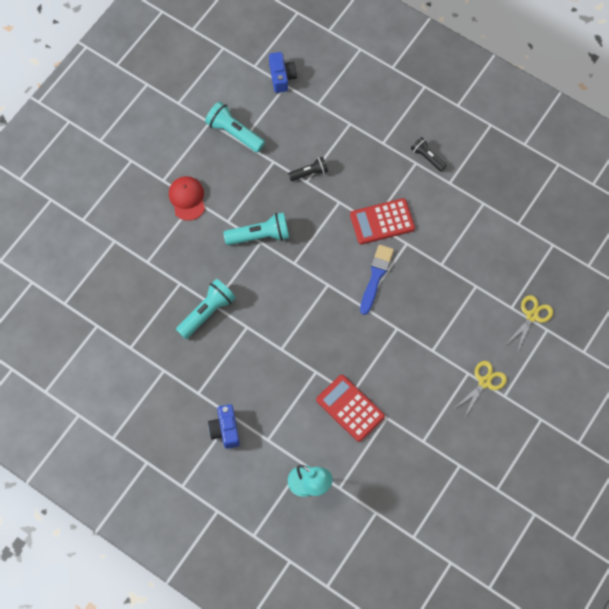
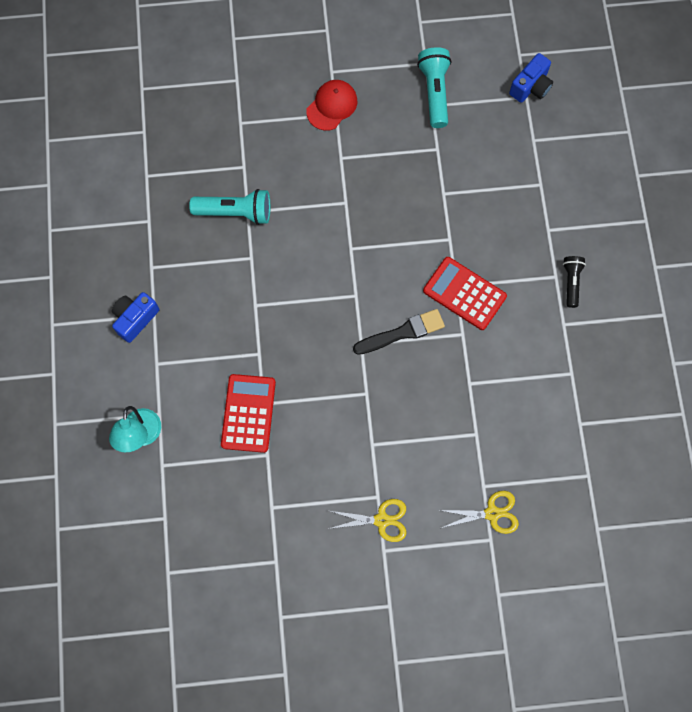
camera: 50 degrees right, 5 degrees up
turquoise flashlight [223,212,289,245] -> none
black flashlight [288,156,328,181] -> none
blue brush [360,244,394,315] -> black brush [353,309,445,355]

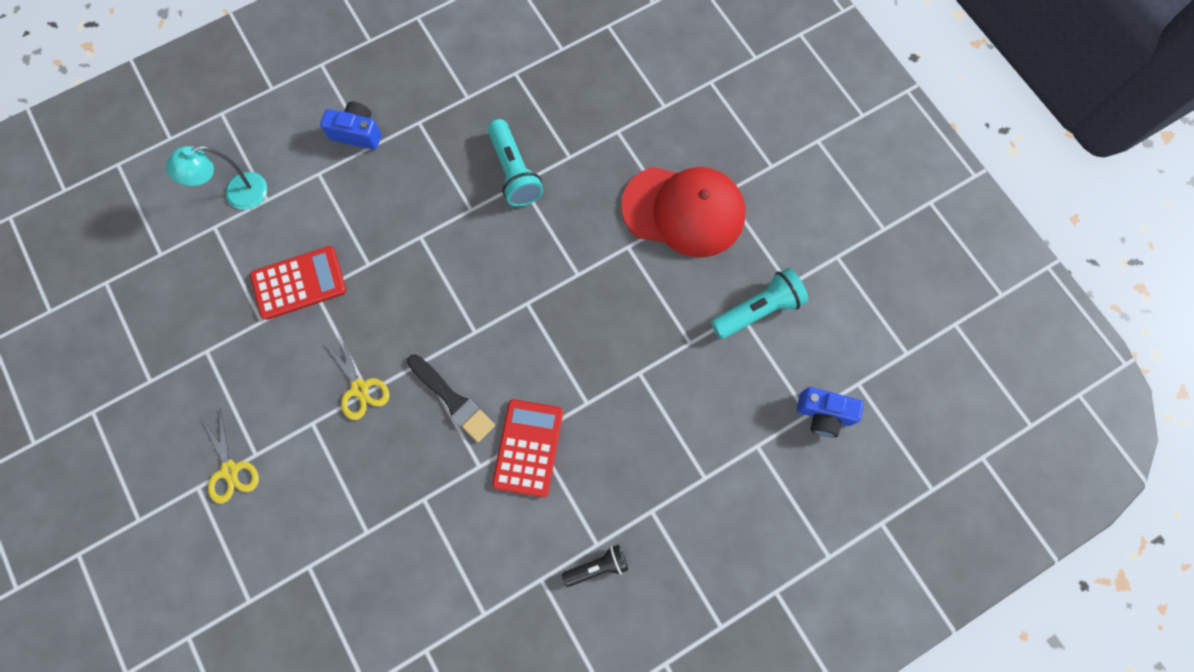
camera: 65 degrees right, 0 degrees up
red cap [306,80,357,131] -> red cap [621,167,746,257], size x1.83
yellow scissors [439,491,519,534] -> yellow scissors moved to [323,333,390,420]

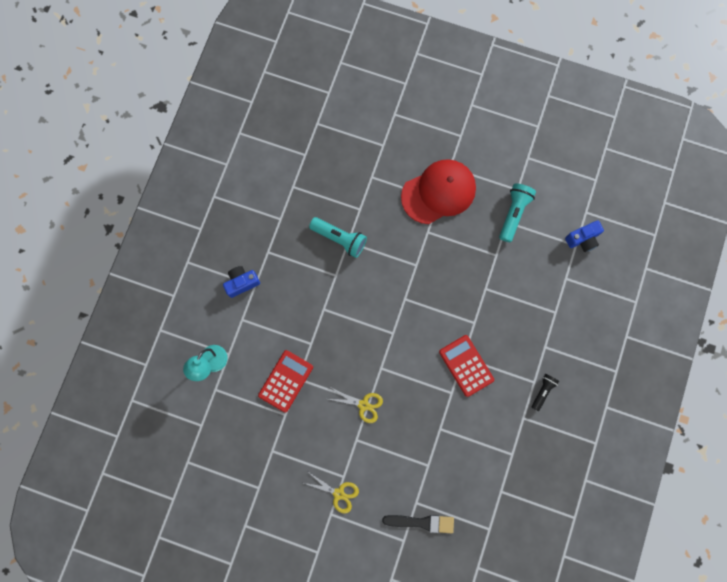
camera: 40 degrees left, 5 degrees up
black brush [407,354,495,442] -> black brush moved to [382,515,454,533]

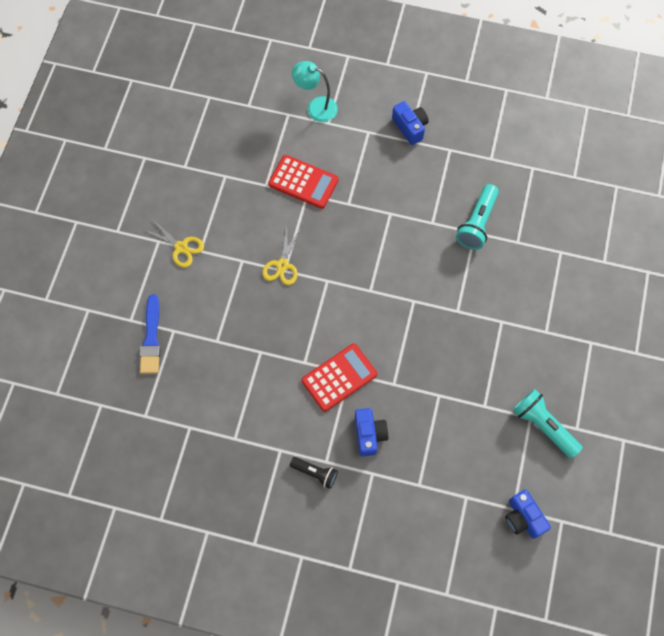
camera: 85 degrees right, 10 degrees down
yellow scissors [304,472,359,514] -> yellow scissors turned 75 degrees counterclockwise [143,219,204,268]
black brush [382,515,454,533] -> blue brush [140,294,161,374]
red cap [401,159,476,224] -> none
turquoise flashlight [499,183,536,242] -> turquoise flashlight turned 150 degrees counterclockwise [513,389,583,459]
none -> blue camera [355,408,389,457]

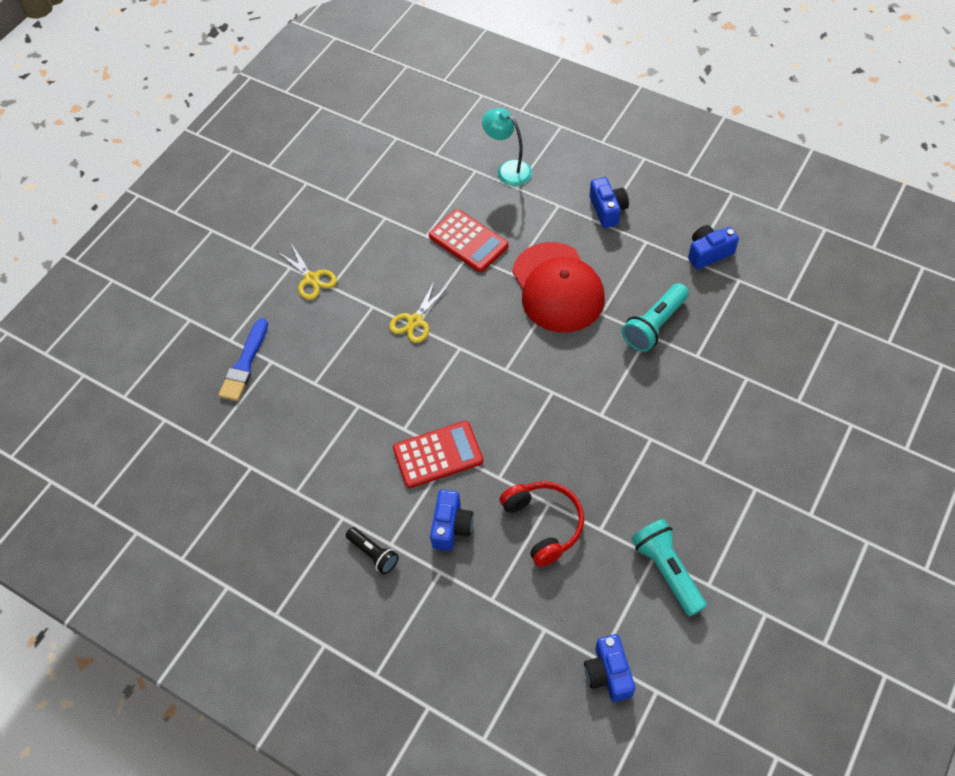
camera: 20 degrees right, 10 degrees down
none -> red headphones [500,481,584,567]
none -> red cap [512,242,605,332]
none -> blue camera [688,225,739,270]

